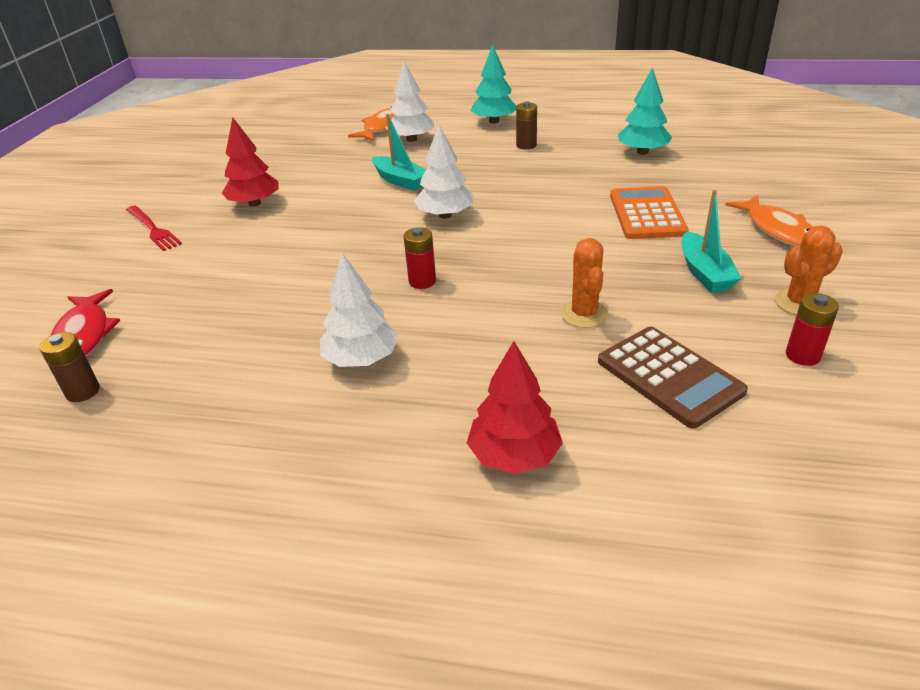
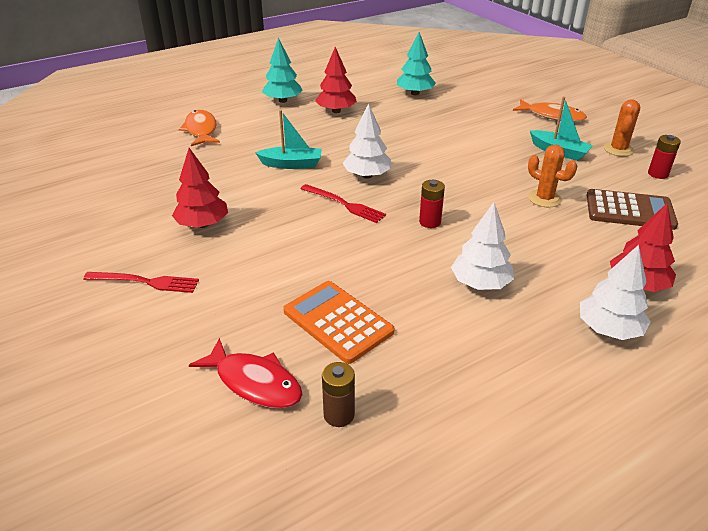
camera: 45 degrees left, 0 degrees up
white tree [386,61,434,142] -> white tree moved to [580,245,651,340]
brown battery [516,101,537,149] -> red tree [315,47,357,113]
orange calculator [610,186,689,239] -> orange calculator moved to [283,281,395,364]
none -> red fork [300,184,386,223]

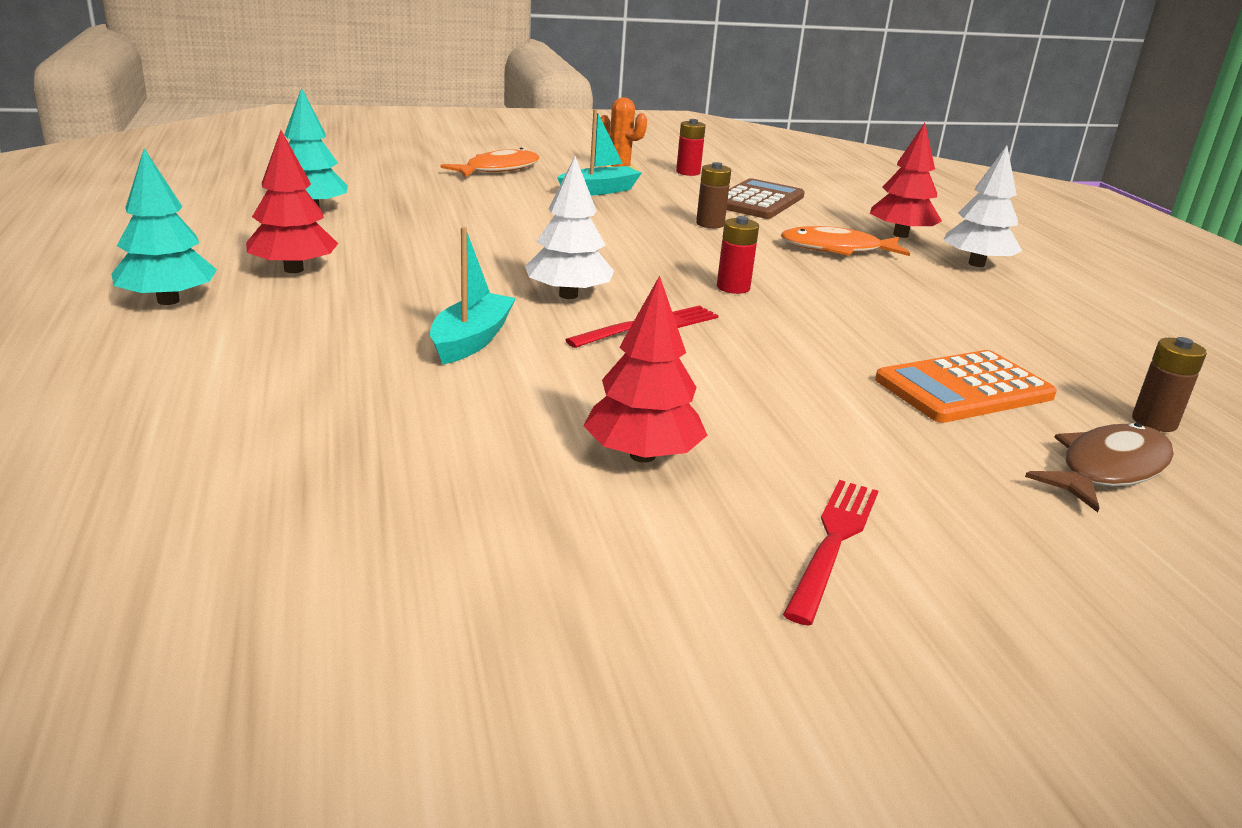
camera: 75 degrees left, 10 degrees down
orange fish [179,110,220,146] -> orange fish moved to [781,226,910,256]
red fish [189,338,302,409] -> brown fish [1025,423,1174,512]
white tree [451,202,514,290] -> none
orange cactus [528,144,578,207] -> brown battery [696,162,731,228]

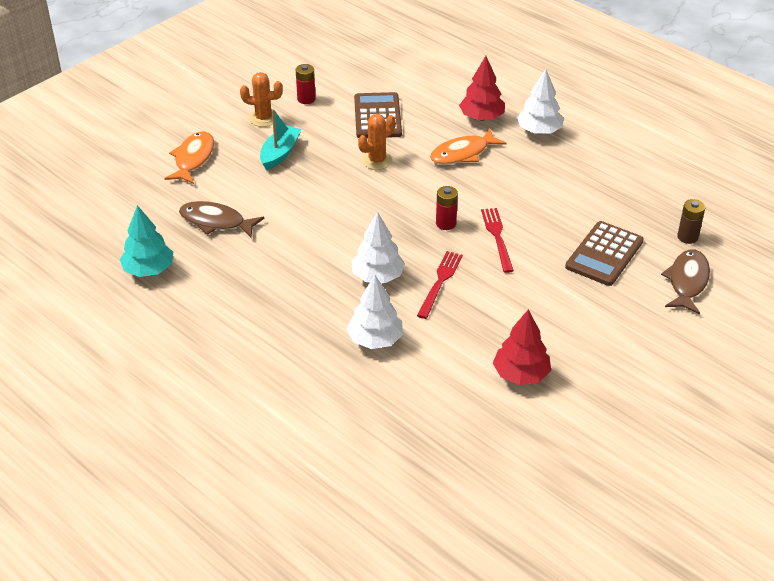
camera: 30 degrees left, 15 degrees up
turquoise tree [111,149,217,305] -> none
red tree [246,130,338,273] -> none
turquoise boat [430,227,516,364] -> white tree [347,275,403,349]
brown battery [696,162,731,228] -> orange cactus [358,114,395,170]
red fork [783,480,878,626] -> red fork moved to [481,208,514,273]
orange calculator [875,350,1057,423] -> brown calculator [565,221,643,286]
none -> brown fish [179,201,264,238]

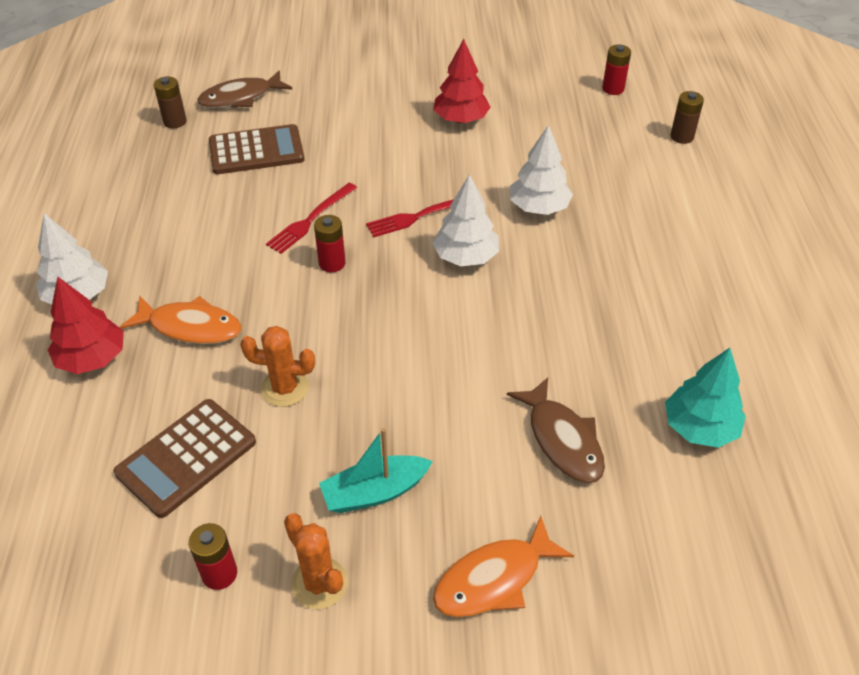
camera: 135 degrees left, 5 degrees up
none -> red battery [602,45,631,95]
none -> brown battery [670,91,704,144]

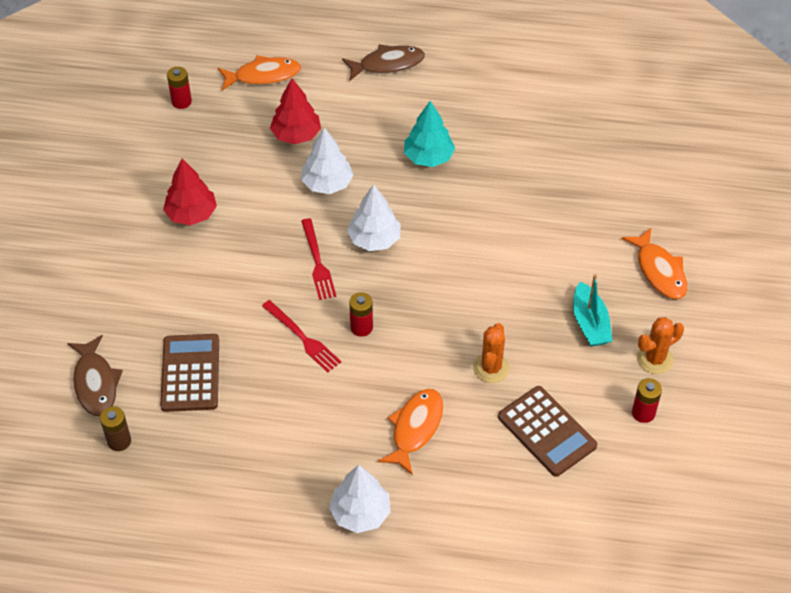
camera: 80 degrees left, 5 degrees up
red tree [48,277,124,374] -> red tree moved to [270,78,321,144]
brown fish [507,377,605,483] -> brown fish moved to [342,45,425,80]
turquoise tree [665,348,746,448] -> turquoise tree moved to [404,101,455,167]
brown battery [670,91,704,144] -> orange fish [218,55,301,91]

